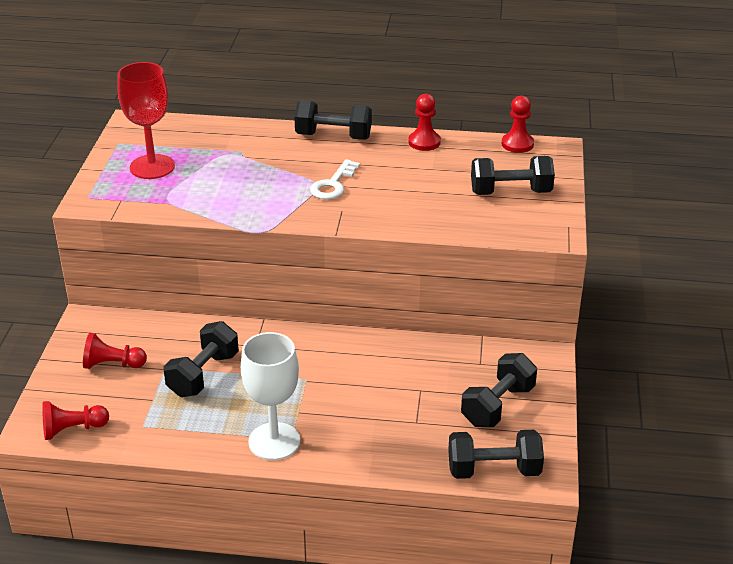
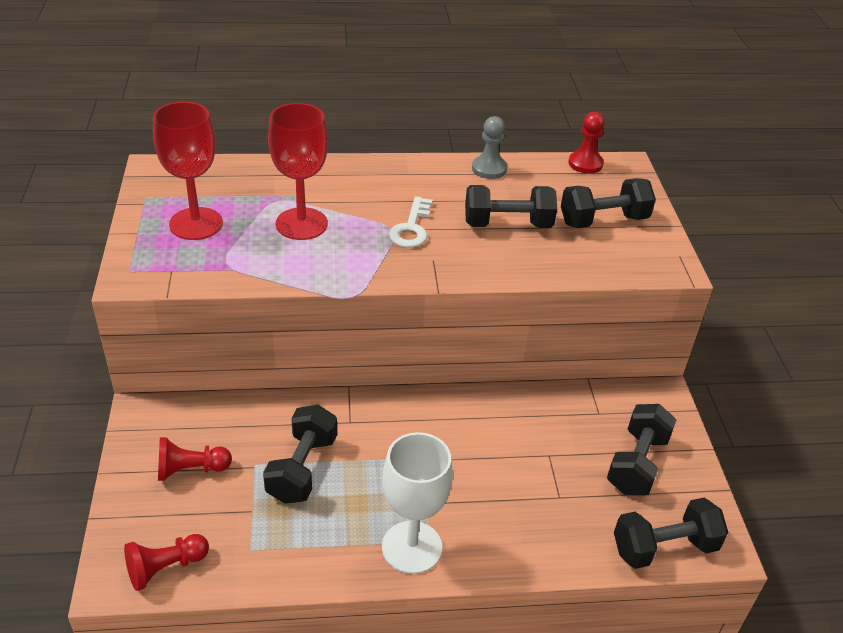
camera: 15 degrees left, 5 degrees up
black dumbbell [294,100,372,140] -> black dumbbell moved to [465,185,557,228]
red pawn [408,94,441,151] -> grey pawn [472,116,507,179]
none -> red goblet [268,103,328,240]

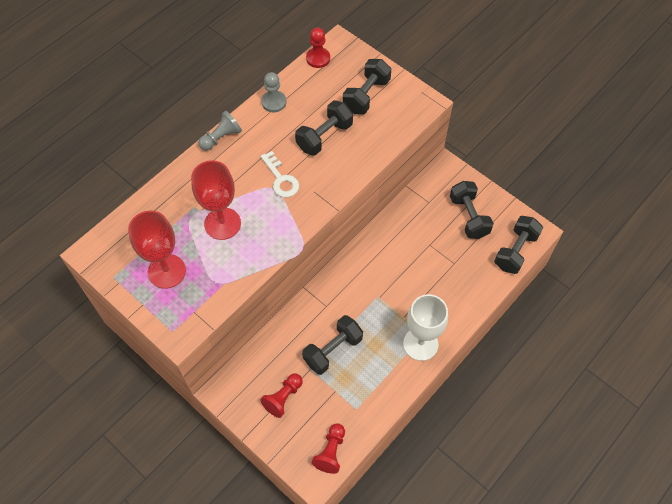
camera: 40 degrees left, 20 degrees up
black dumbbell [263,404,337,504] -> black dumbbell turned 75 degrees clockwise [302,315,363,375]
none -> grey pawn [198,111,242,150]

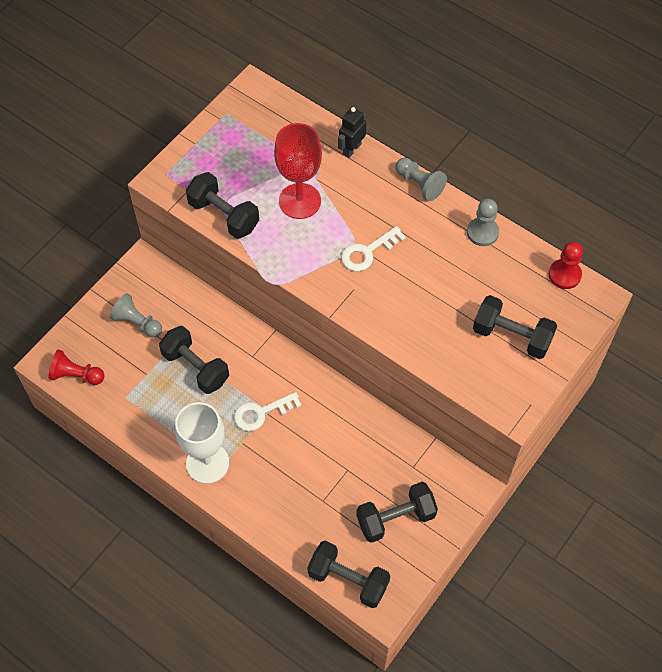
camera: 85 degrees right, 0 degrees up
red goblet [128,211,186,289] -> none
red pawn [260,373,303,418] -> grey pawn [110,293,162,337]
black dumbbell [295,100,353,156] -> black dumbbell moved to [186,172,259,239]
none -> white key [234,392,301,431]
none -> black robot [338,107,366,158]

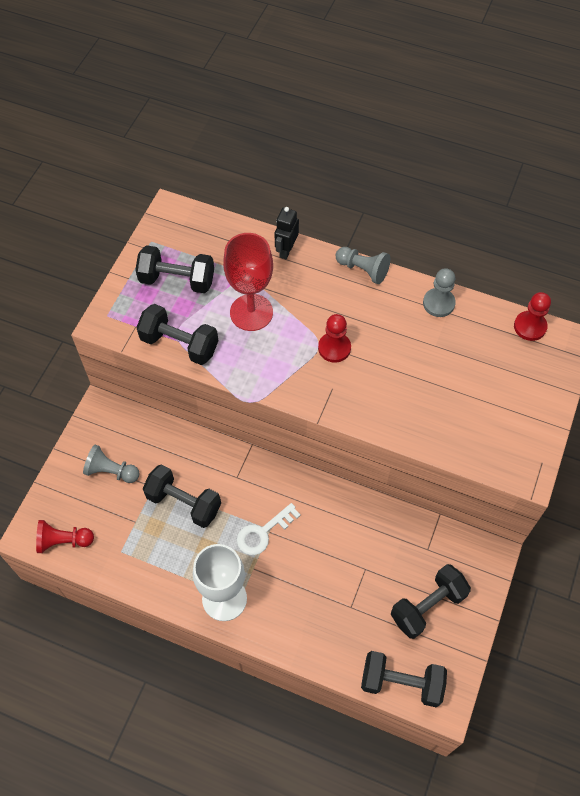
camera: 15 degrees left, 0 degrees up
white key [341,226,406,271] -> red pawn [318,314,351,363]
black dumbbell [473,295,557,359] -> black dumbbell moved to [135,245,214,293]

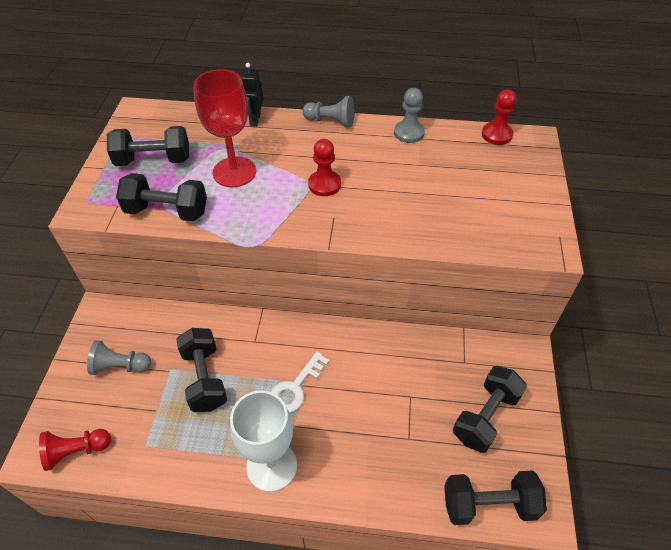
camera: 15 degrees left, 10 degrees down
black dumbbell [143,464,221,528] -> black dumbbell turned 60 degrees clockwise [176,328,227,412]

